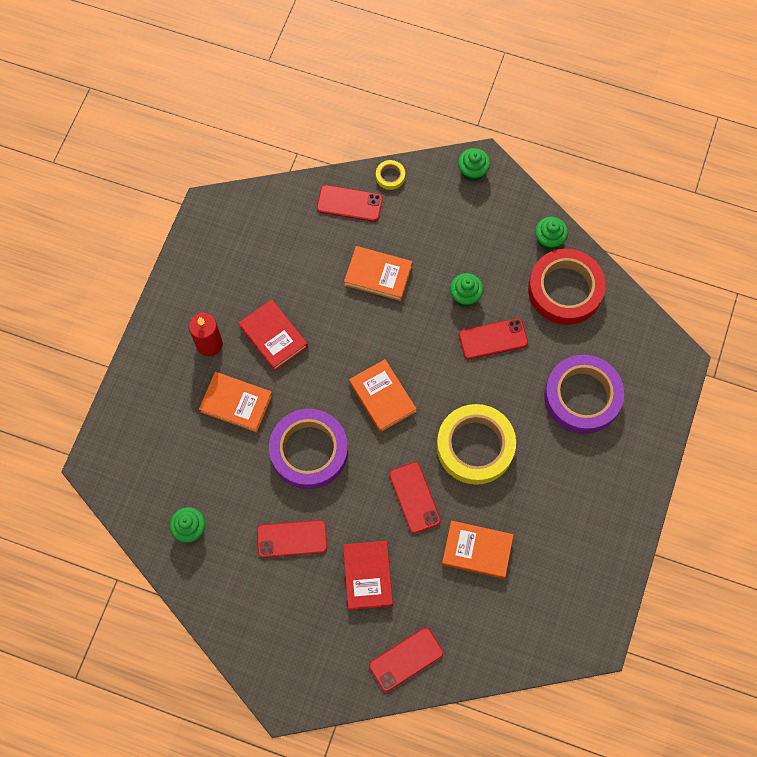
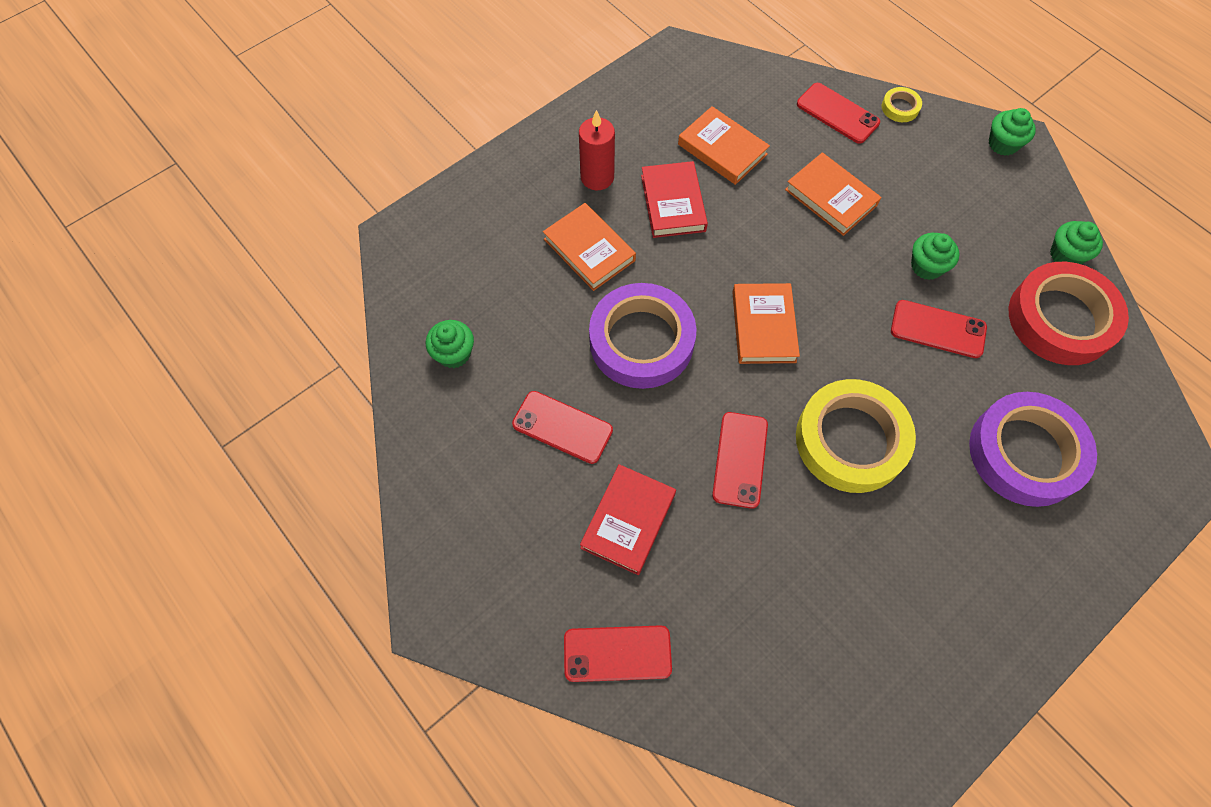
camera: 30 degrees right, 5 degrees down
orange book [442,521,514,579] -> orange book moved to [678,106,770,185]

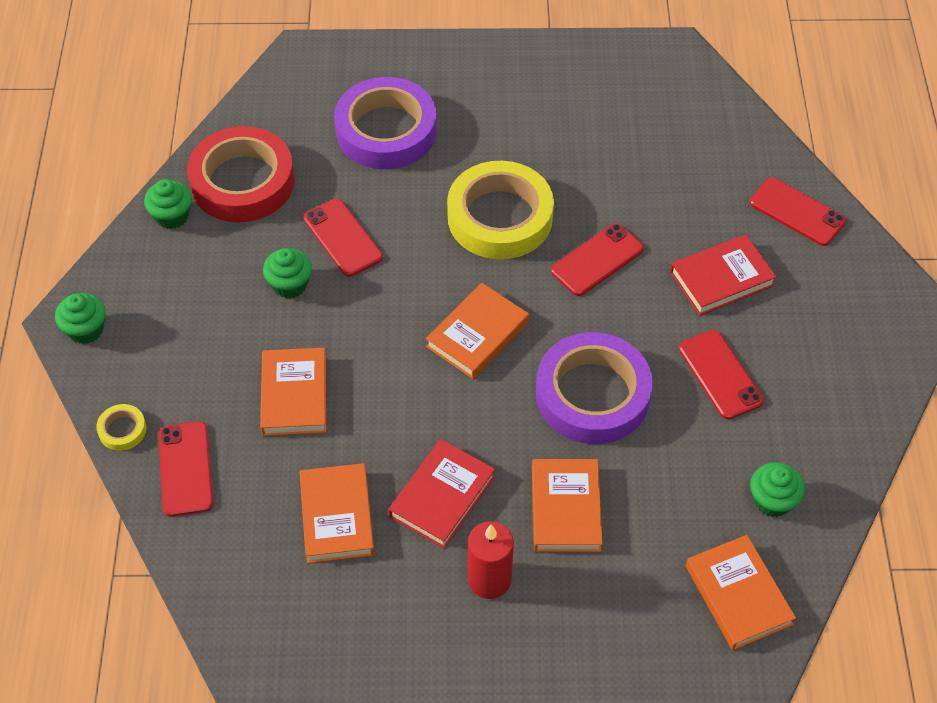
camera: 140 degrees left, 10 degrees down
none -> orange book [686,535,796,650]

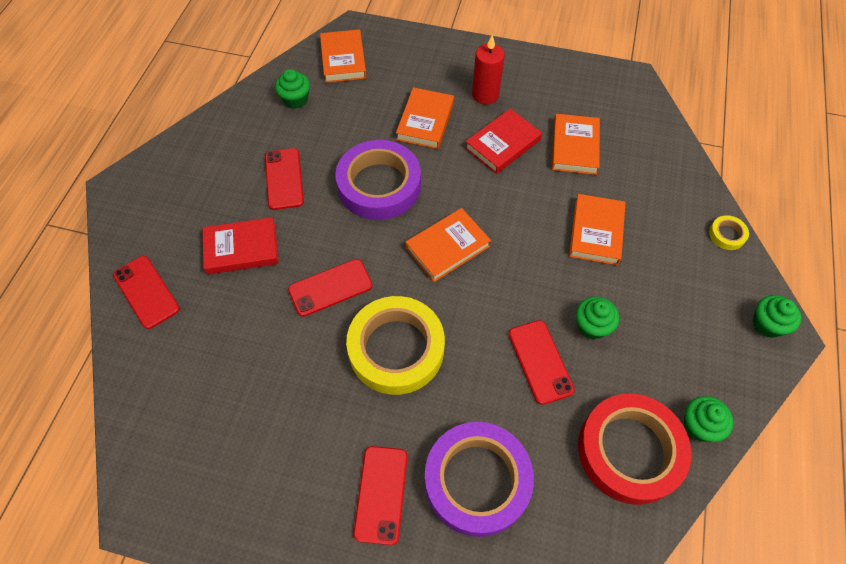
camera: 165 degrees left, 5 degrees up
red phone [158,421,214,517] -> red phone moved to [353,446,408,545]

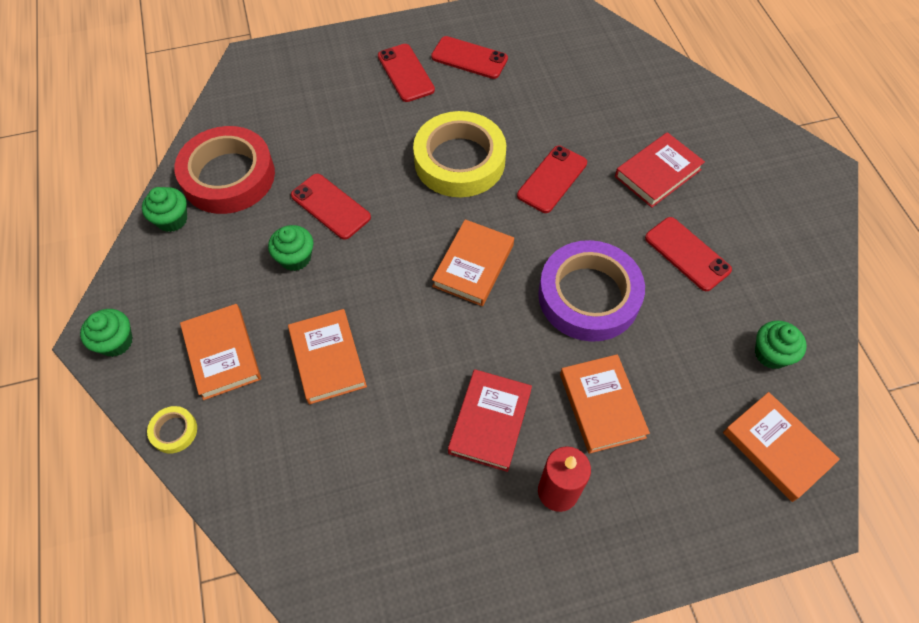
camera: 150 degrees right, 0 degrees up
red phone [113,256,180,329] -> red phone moved to [431,36,508,79]
purple tape [425,422,534,537] -> none
orange book [551,114,600,175] -> orange book moved to [180,304,261,400]

